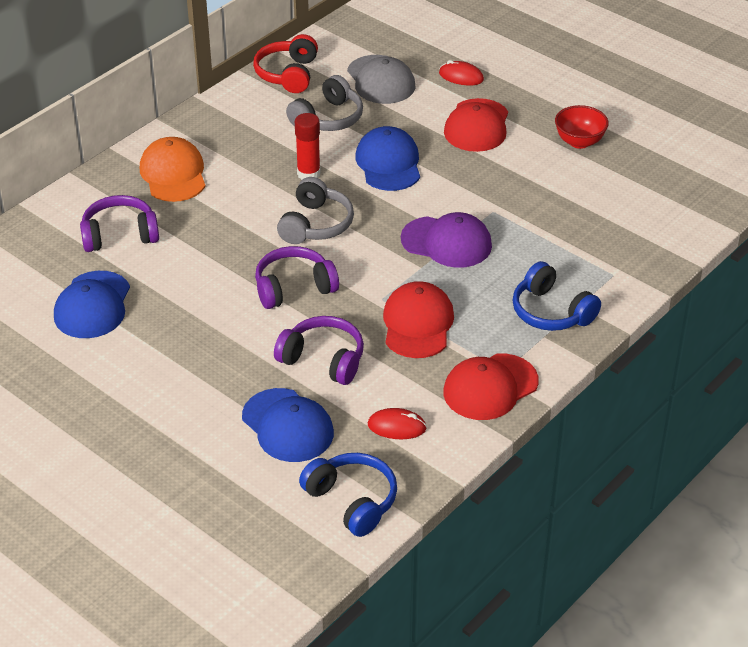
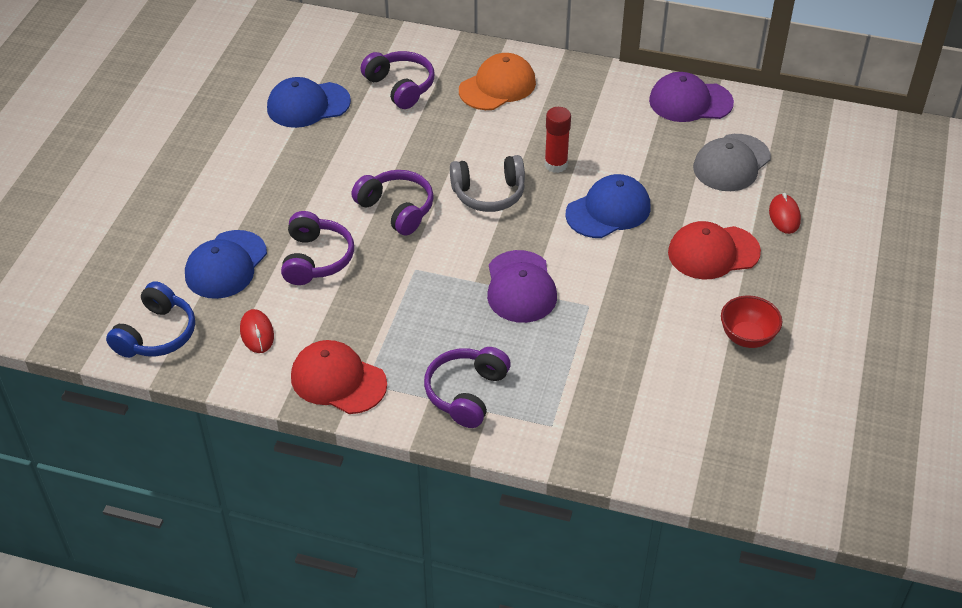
camera: 65 degrees right, 5 degrees up
red headphones [253,34,318,93] -> purple cap [649,72,734,122]
grey headphones [286,75,363,131] -> none
red cap [383,281,454,358] -> none
blue headphones [513,261,601,331] -> purple headphones [424,347,511,428]

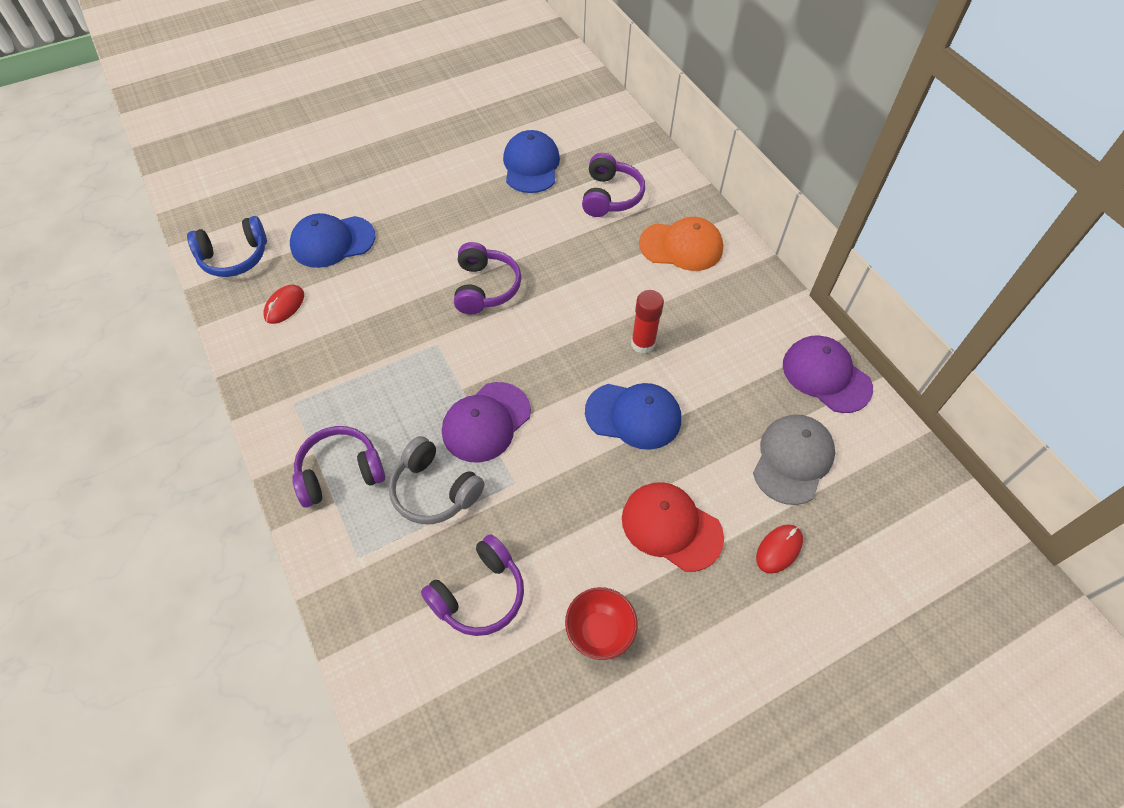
camera: 45 degrees right, 10 degrees up
blue cap [267,77,351,128] -> blue cap turned 60 degrees clockwise [503,130,560,193]
purple headphones [281,211,354,285] -> purple headphones moved to [421,534,524,636]
red cap [291,340,387,414] -> none
grey headphones [450,155,525,212] -> grey headphones moved to [389,436,485,524]
grey cap [693,134,771,191] -> grey cap turned 120 degrees clockwise [753,415,835,505]

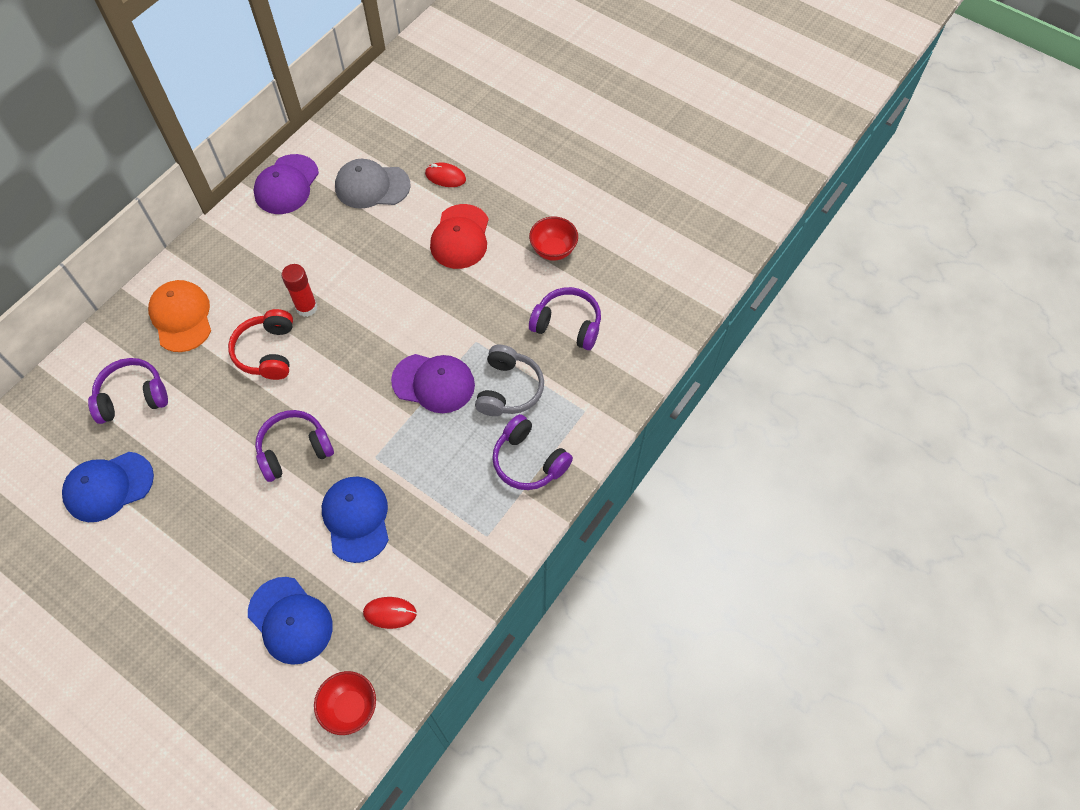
camera: 115 degrees left, 5 degrees up
blue headphones [187,216,267,277] -> red bowl [314,671,376,735]
blue cap [585,383,681,450] -> blue cap moved to [322,477,389,563]
none -> red headphones [228,309,293,380]

